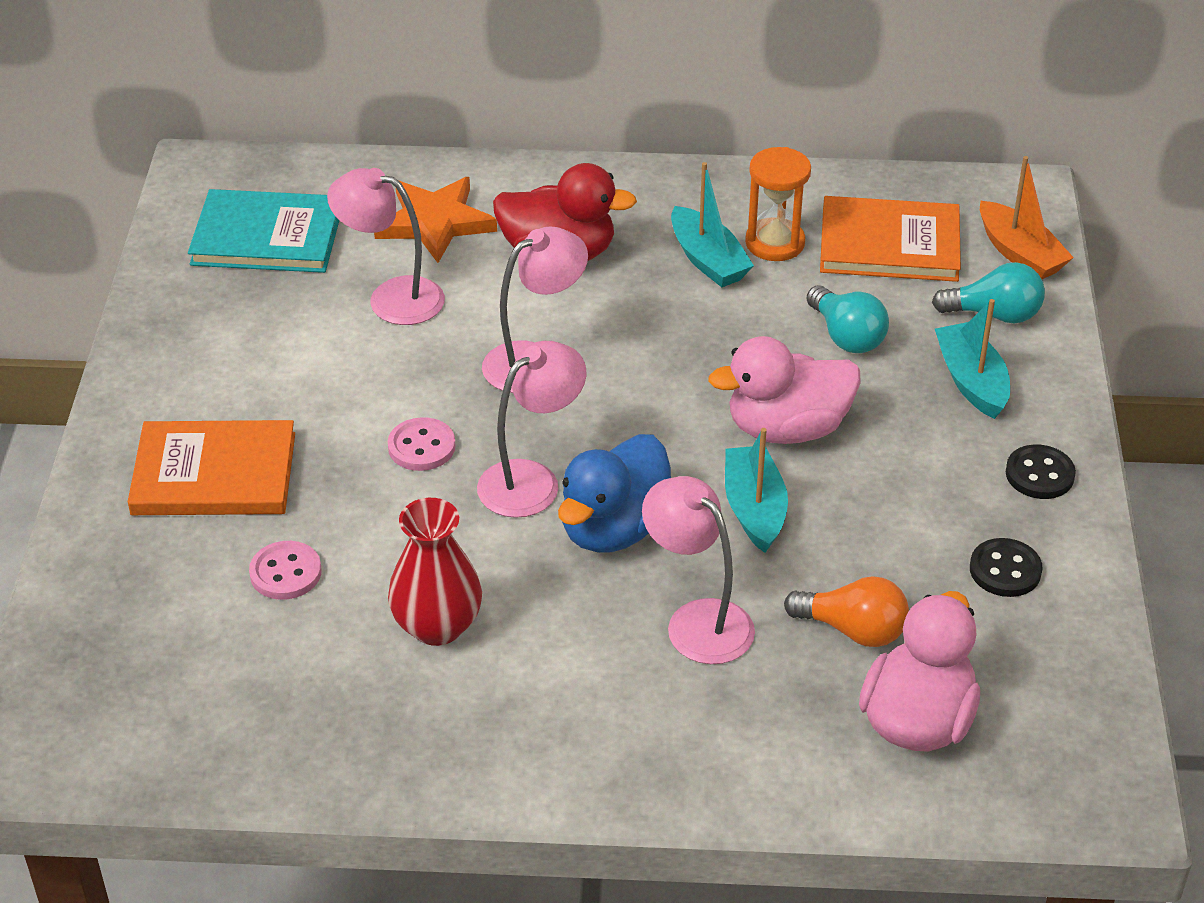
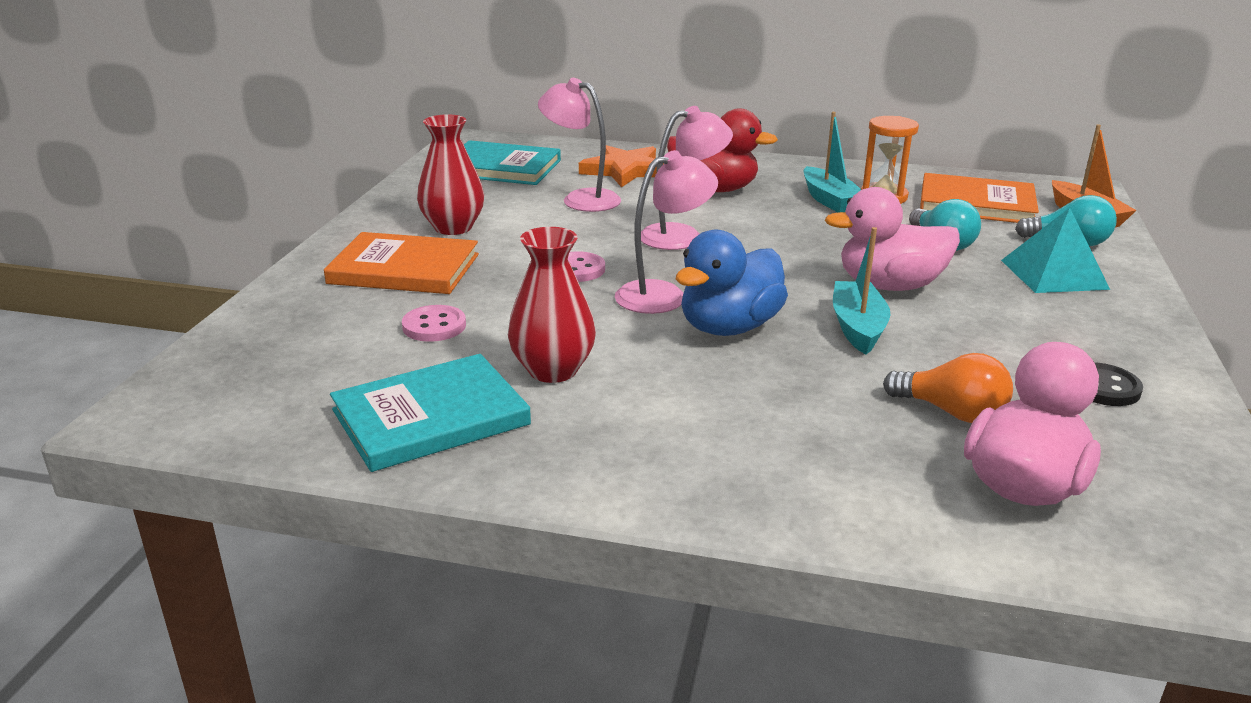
camera: 10 degrees right, 15 degrees down
pink lamp [642,476,755,664] -> none
turquoise boat [935,299,1010,419] -> turquoise pyramid [1001,208,1110,293]
black button [1006,445,1076,499] -> none
none -> turquoise book [330,354,531,472]
none -> red vase [417,114,484,235]

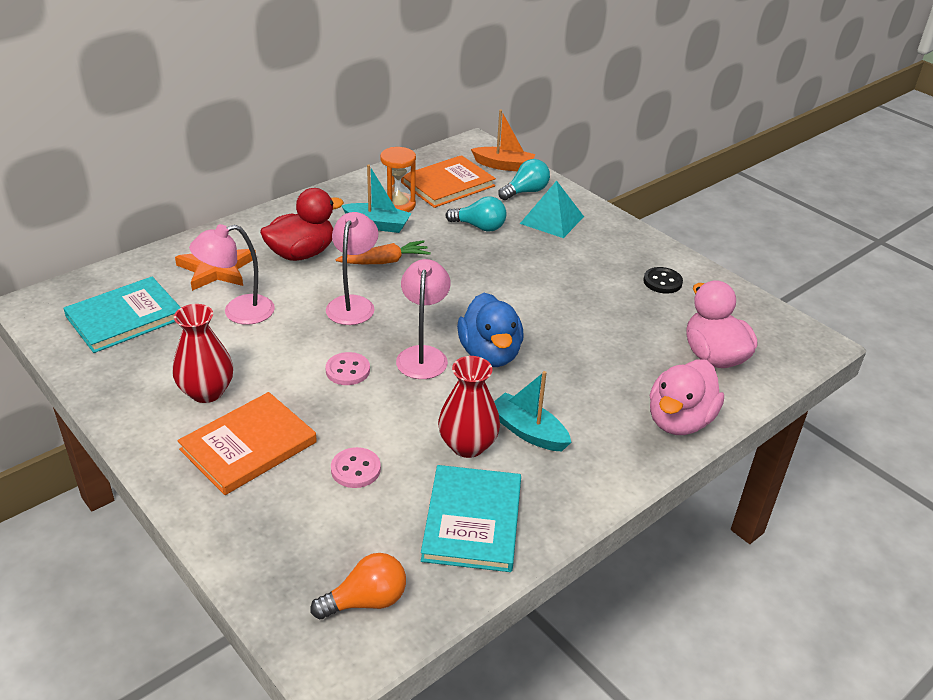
camera: 55 degrees left, 10 degrees up
pink duck [825,187,960,291] -> pink duck moved to [650,359,724,435]
turquoise boat [833,227,890,354] -> turquoise boat moved to [494,371,571,452]
orange light bulb [883,353,1013,423] -> orange light bulb moved to [310,553,406,619]
none -> orange carrot [335,240,431,264]

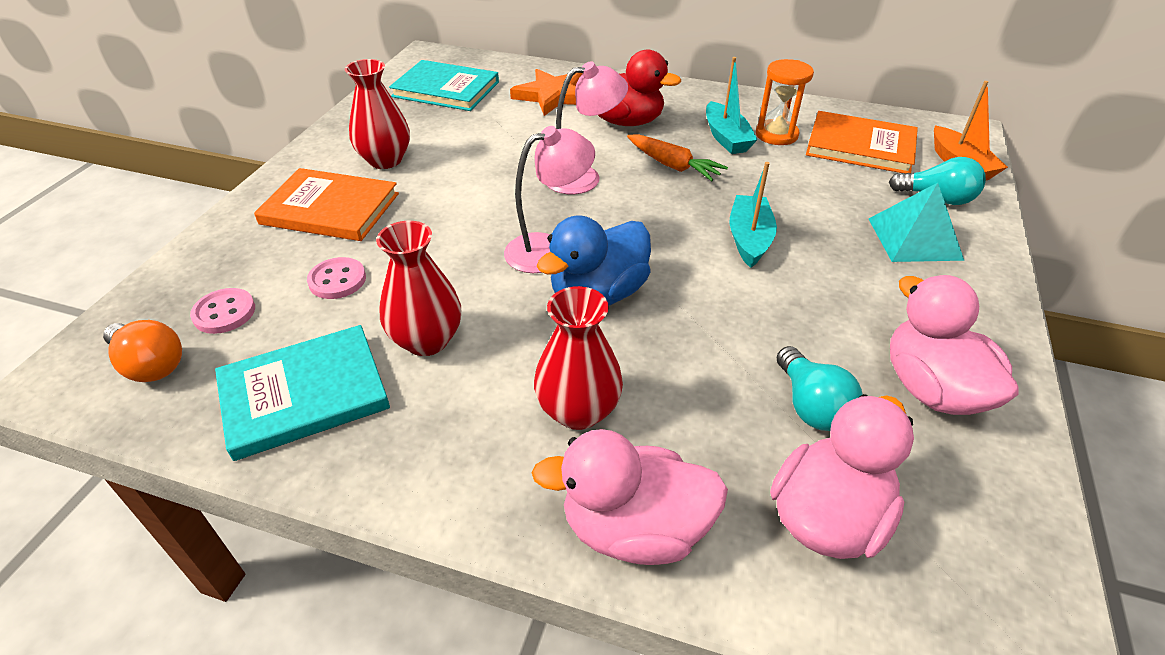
camera: 60 degrees right, 5 degrees up
pink lamp [189,224,275,325] -> none
pink button [325,352,370,385] -> pink button moved to [190,288,255,334]
turquoise light bulb [446,196,506,232] -> turquoise light bulb moved to [776,346,863,431]
turquoise boat [494,371,571,452] -> turquoise boat moved to [729,162,777,268]
black button [643,267,683,294] -> pink duck [890,275,1018,415]
none -> red vase [534,286,623,430]

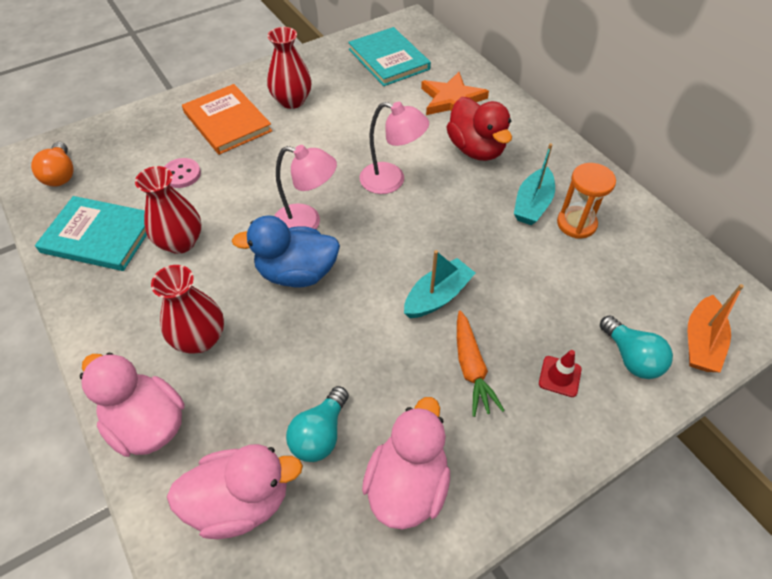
camera: 40 degrees right, 10 degrees up
pink button [190,288,255,334] -> none
orange carrot [627,134,728,181] -> orange carrot moved to [457,311,505,417]
orange book [806,111,918,174] -> none
turquoise pyramid [869,183,965,262] -> red traffic cone [539,350,582,397]

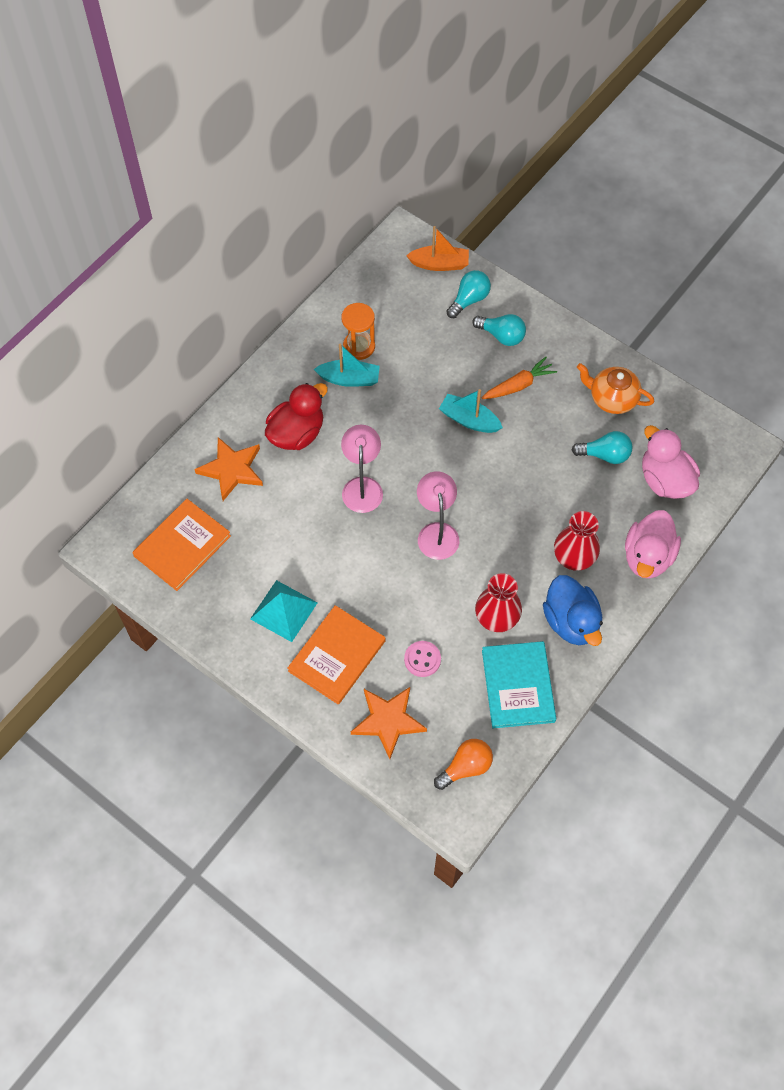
camera: 110 degrees left, 10 degrees up
blue duck [232,215,340,287] -> blue duck moved to [543,575,603,646]
red vase [267,27,312,109] -> turquoise pyramid [250,580,318,642]
turquoise book [348,27,431,86] -> orange book [132,499,231,591]
pink duck [362,397,450,530] -> orange teapot [577,363,654,414]
red traffic cone [539,350,582,397] -> turquoise light bulb [472,314,526,346]
none -> orange star [351,687,427,759]

